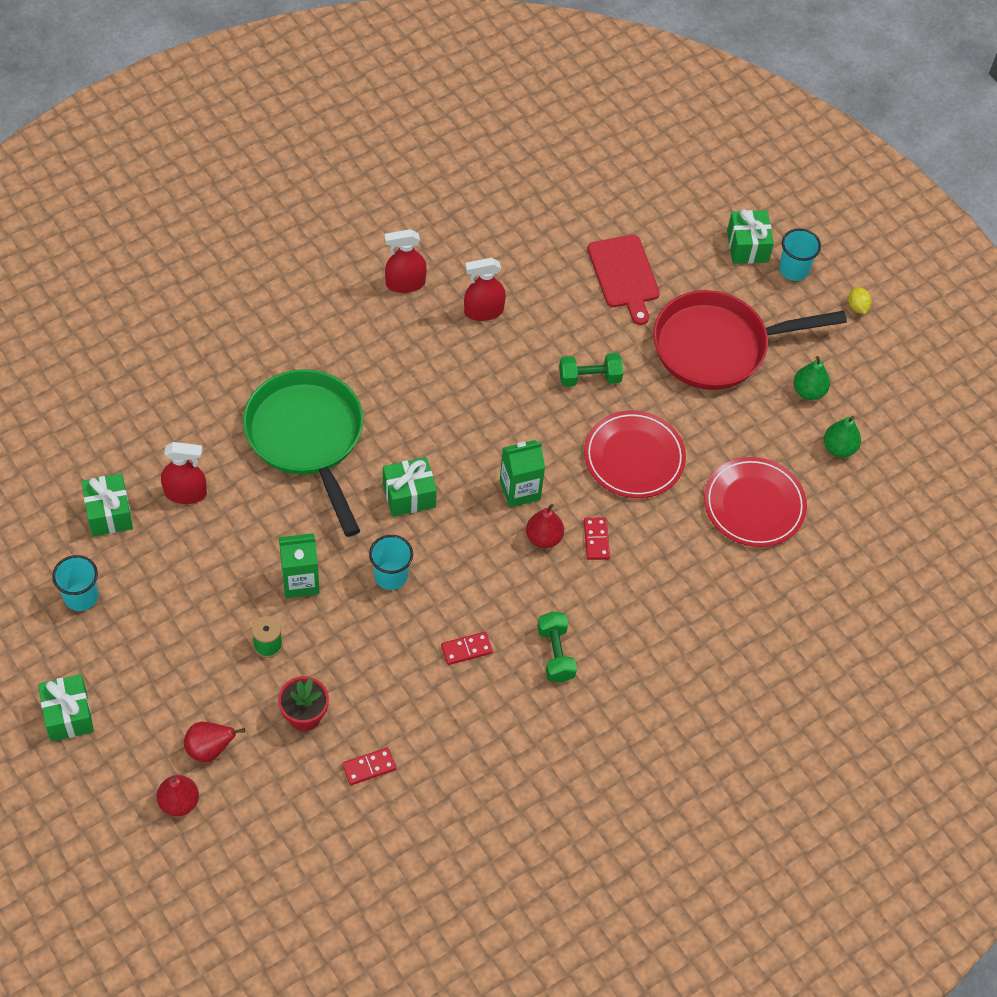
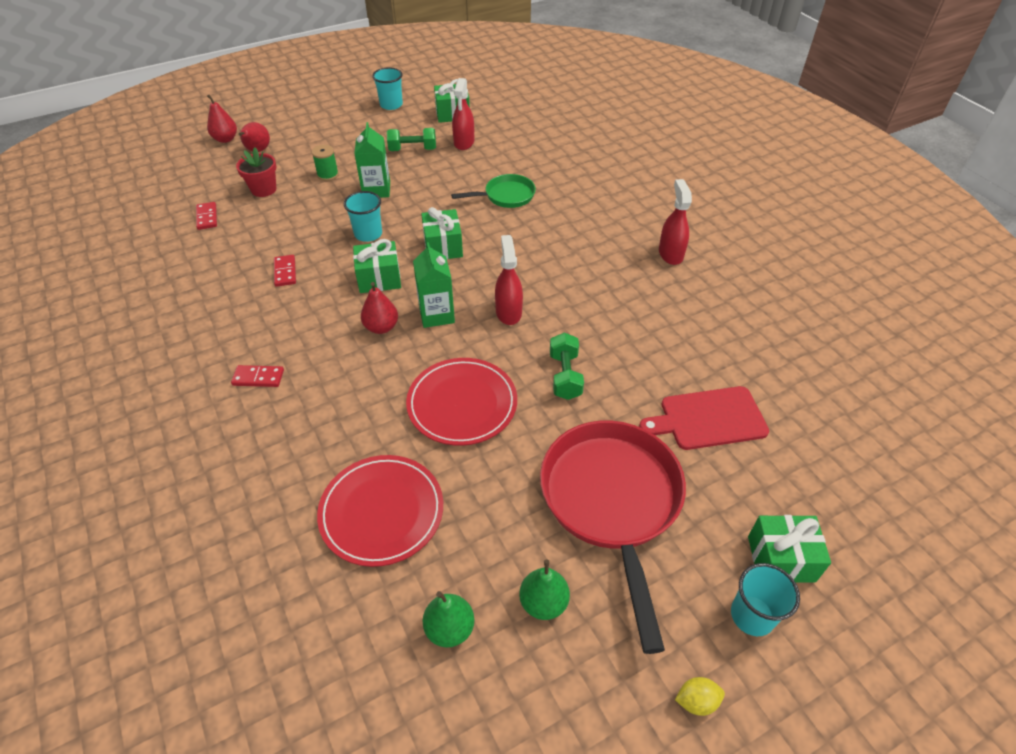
camera: 100 degrees right, 10 degrees down
green gift [38,674,94,742] -> green gift moved to [353,239,401,293]
green pan [243,369,363,537] -> green pan [451,174,536,208], size x0.51
red spray bottle [464,258,506,321] -> red spray bottle moved to [495,235,523,325]
green dumbbell [537,612,577,683] -> green dumbbell moved to [387,128,436,151]
red domino [584,517,610,560] -> red domino moved to [231,365,284,387]

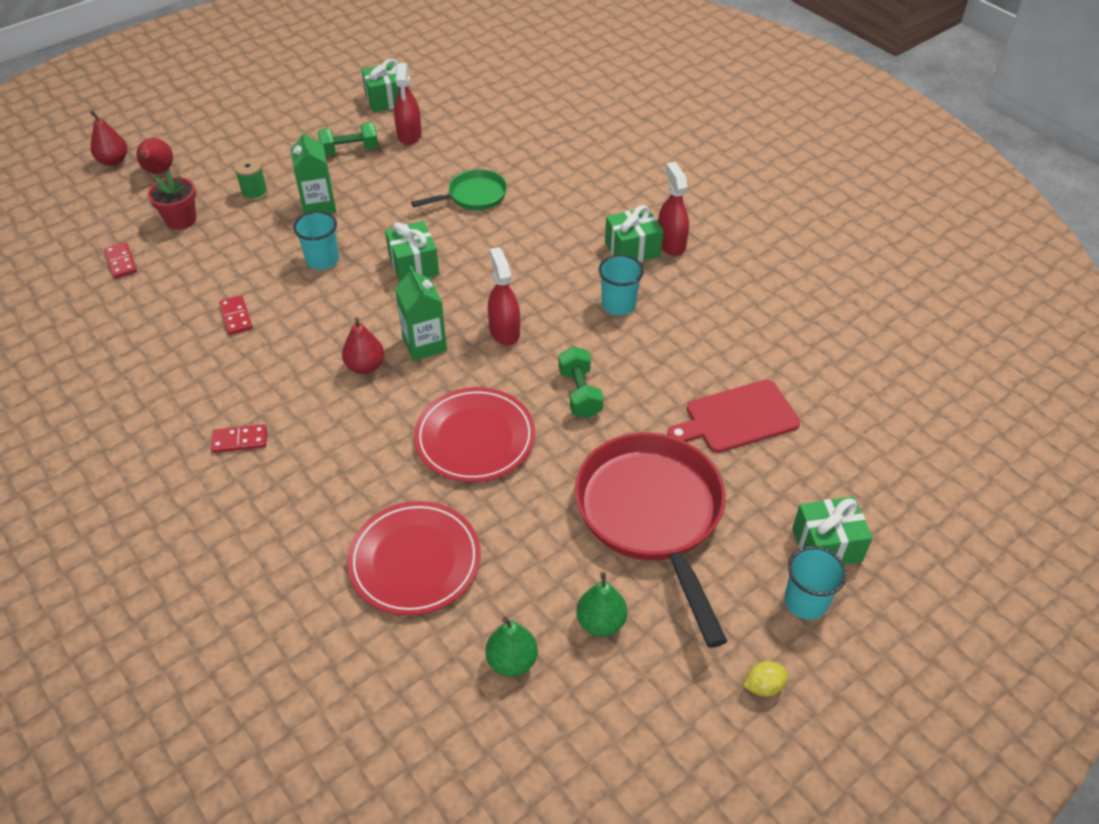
camera: 10 degrees left, 0 degrees up
green gift [353,239,401,293] -> green gift moved to [605,205,663,262]
turquoise cup [372,67,403,110] -> turquoise cup moved to [599,255,644,315]

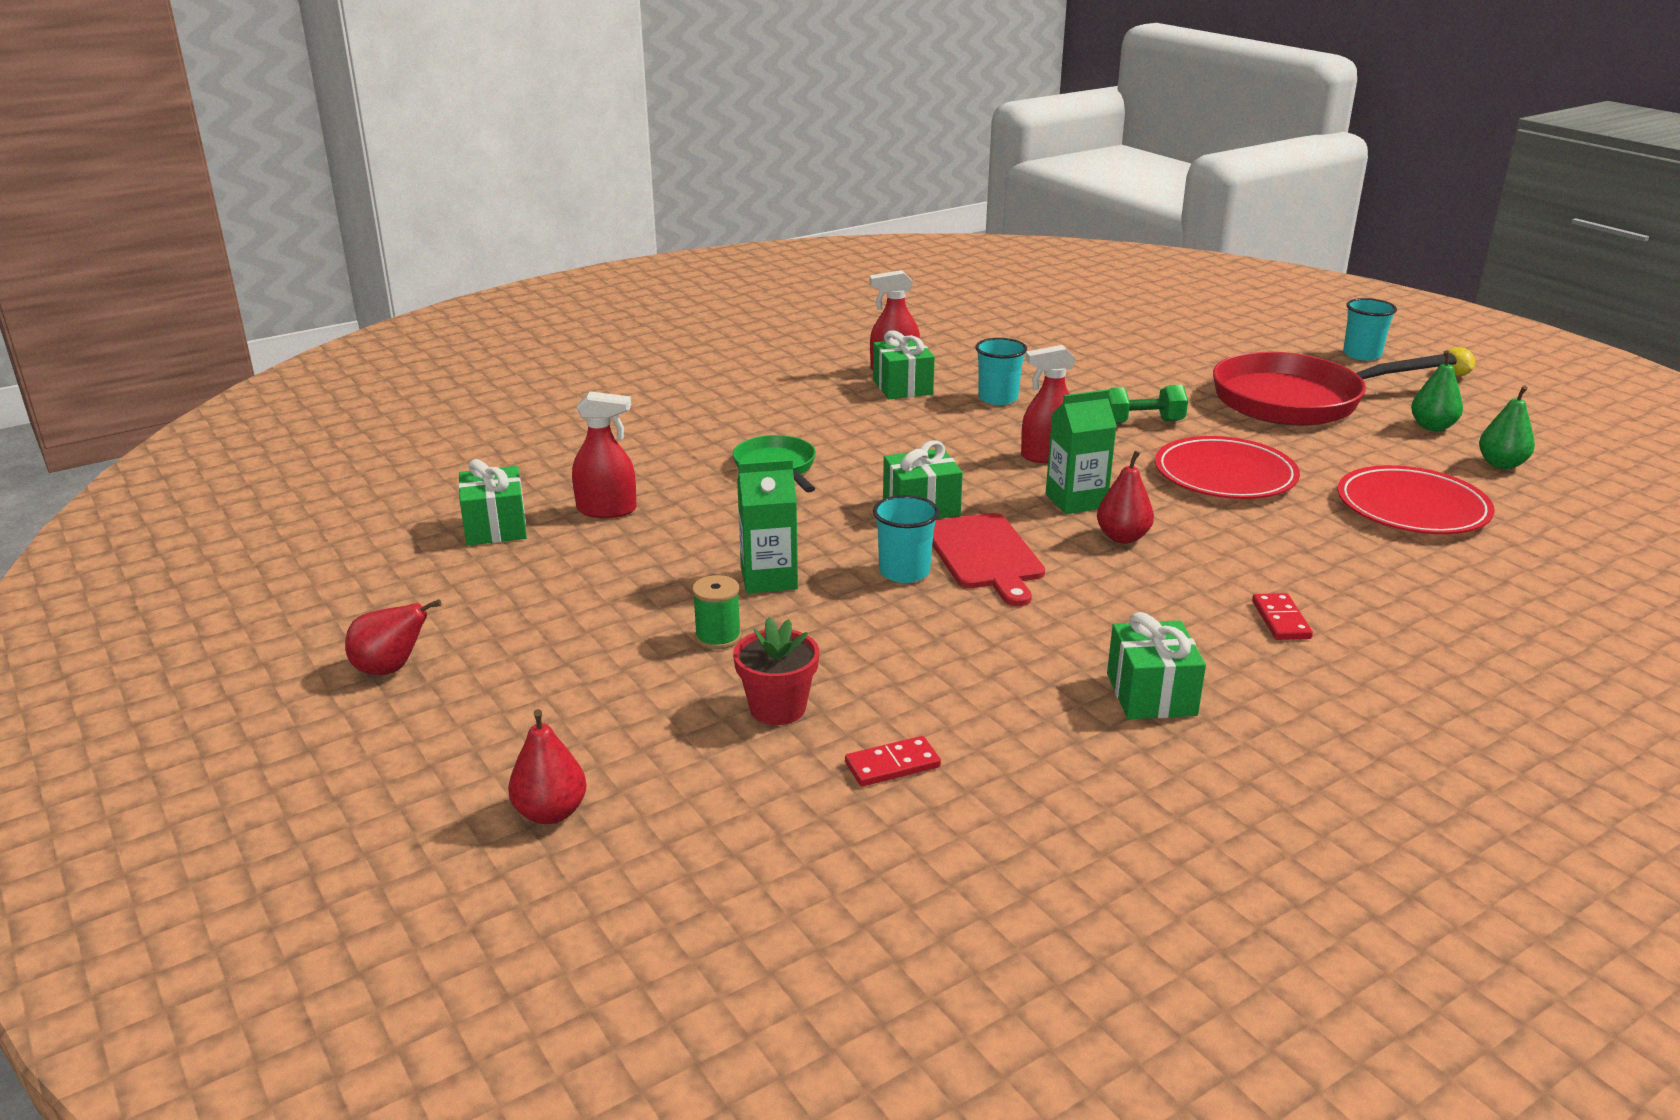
camera: 85 degrees left, 20 degrees down
red pear [136,138,173,174] -> red pear moved to [345,599,441,675]
red domino [219,295,253,335] -> none
green dumbbell [318,122,378,156] -> none
red cutting board [667,380,800,453] -> red cutting board moved to [932,513,1045,606]
green gift [792,496,873,565] -> green gift moved to [1107,612,1206,719]

